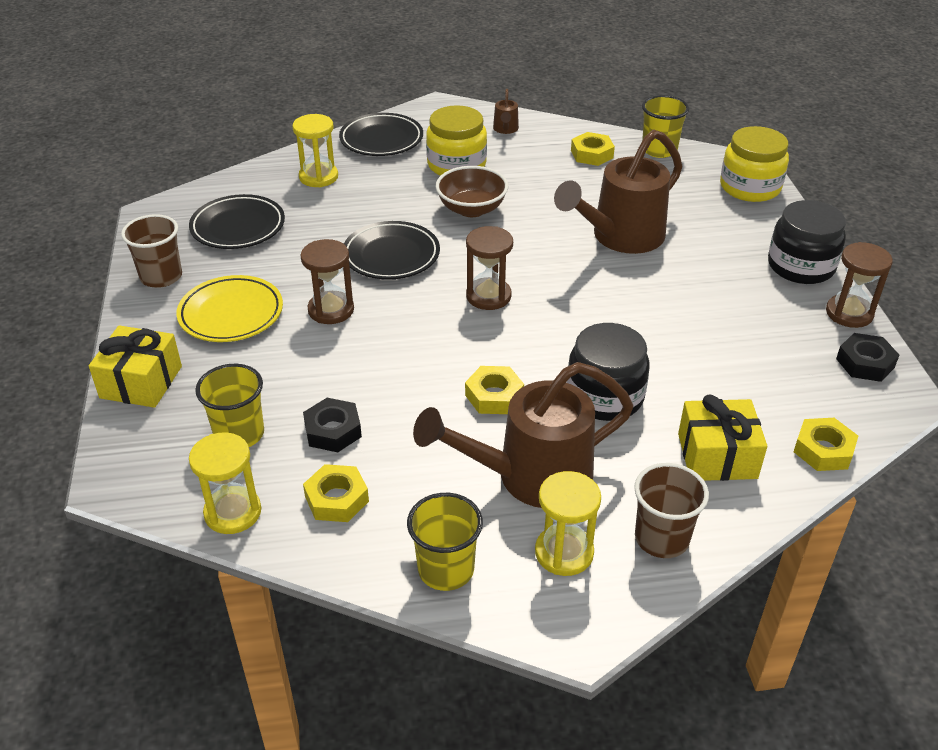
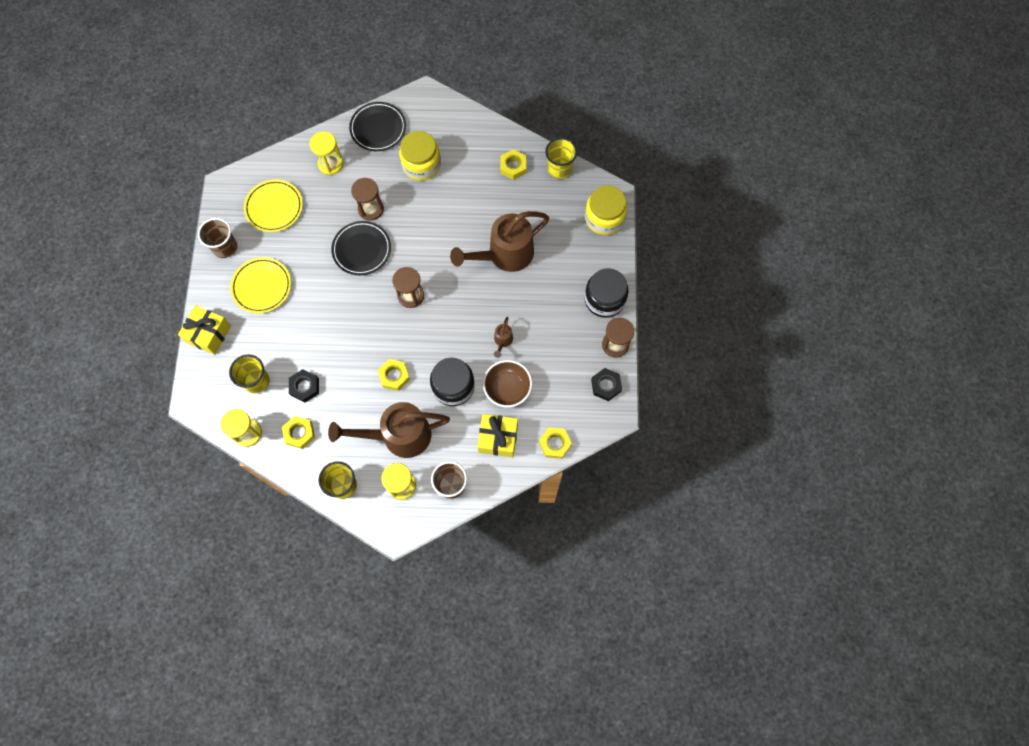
camera: 10 degrees right, 30 degrees up
black plate [189,194,285,249] -> yellow plate [244,179,303,232]
brown hourglass [300,239,354,324] -> brown hourglass moved to [351,178,384,221]
brown bowl [436,166,508,217] -> brown bowl moved to [483,360,532,407]
brown watering can [493,89,519,134] -> brown watering can moved to [494,317,513,358]

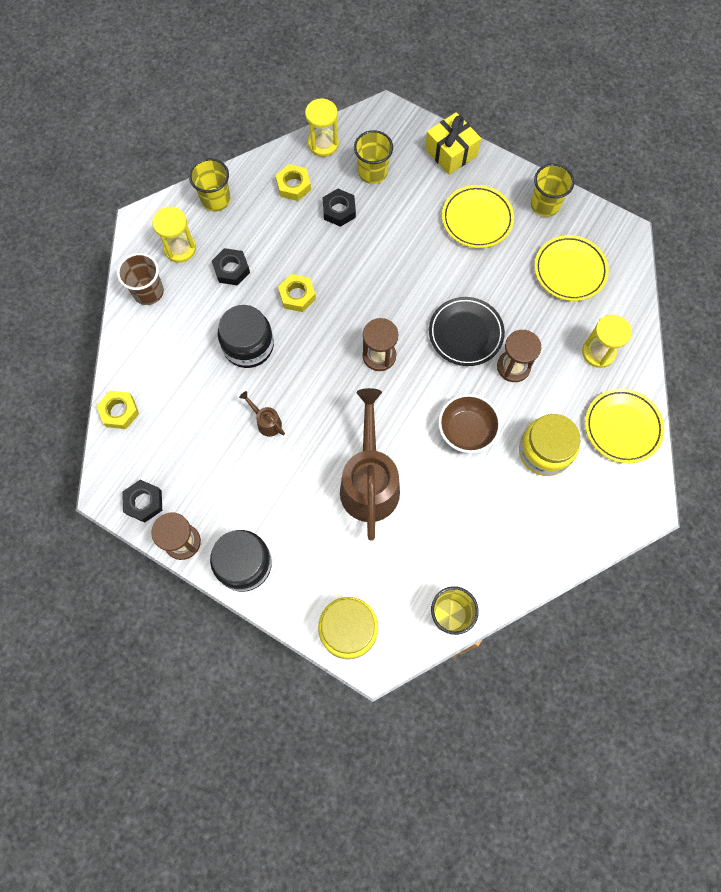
camera: 120 degrees right, 0 degrees up
brown cup [198,218,237,258] -> yellow cup [531,164,575,217]
brown watering can [328,402,450,458] -> black nut [212,248,250,285]
black plate [349,102,406,151] -> yellow plate [585,389,664,463]
yellow gift [477,414,518,457] -> none
brown bowl [483,360,532,407] -> brown bowl moved to [438,394,501,453]
yellow nut [500,149,526,180] -> none

